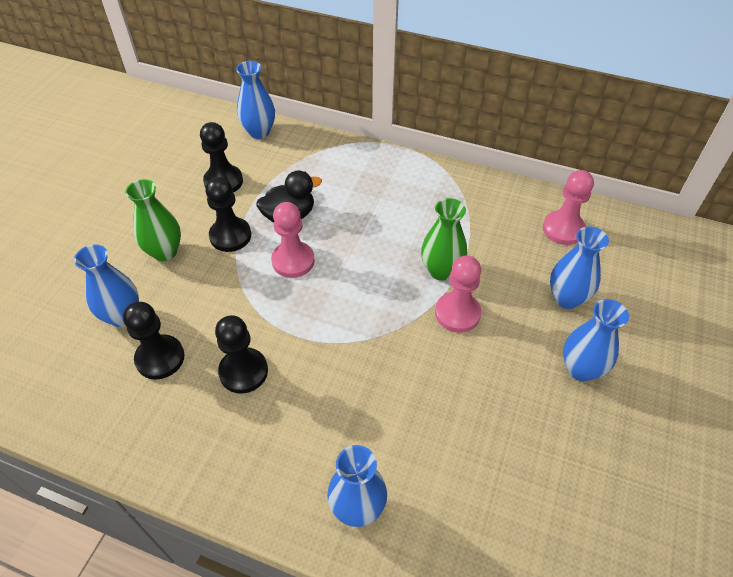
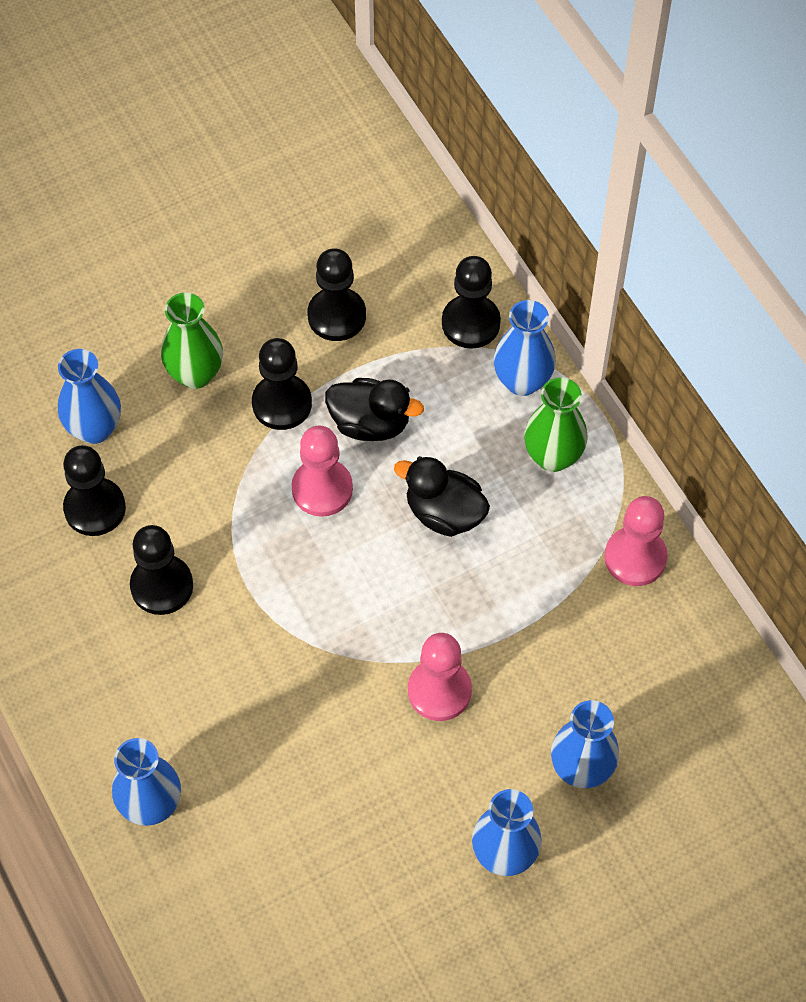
camera: 40 degrees right, 10 degrees up
blue vase [236,61,275,139] -> blue vase moved to [494,300,556,396]
green vase [421,198,467,281] -> green vase moved to [524,377,588,472]
pink pawn [543,170,594,245] -> pink pawn moved to [604,496,668,586]
none -> black duck [394,456,490,537]
none -> black pawn [442,256,501,349]

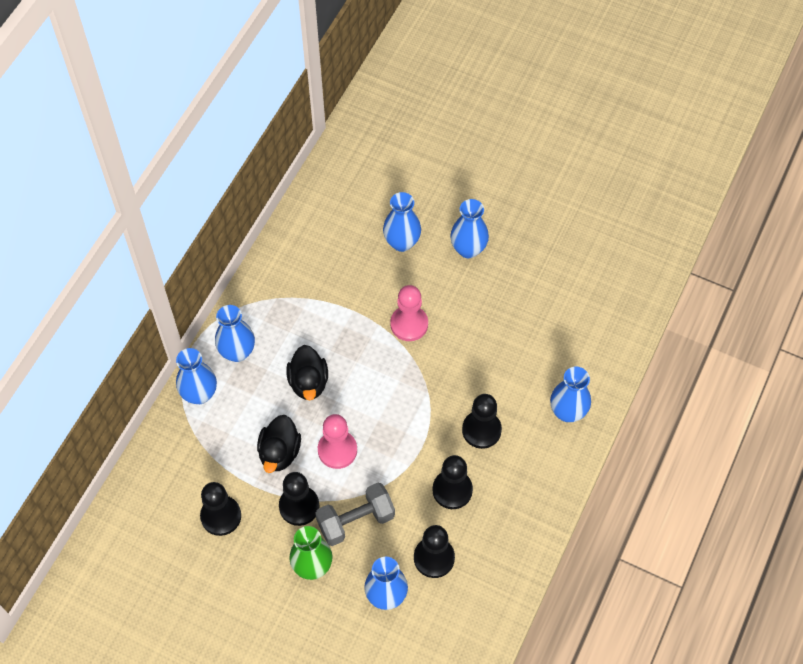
camera: 125 degrees left, 0 degrees up
black duck [325,378,424,441] -> black duck turned 150 degrees counterclockwise [257,415,301,473]
black pawn [442,256,501,349] -> black pawn moved to [462,394,502,449]
green vase [524,377,588,472] -> blue vase [215,305,255,362]
pink pawn [604,496,668,586] -> none
none -> grey dumbbell [315,483,395,546]

